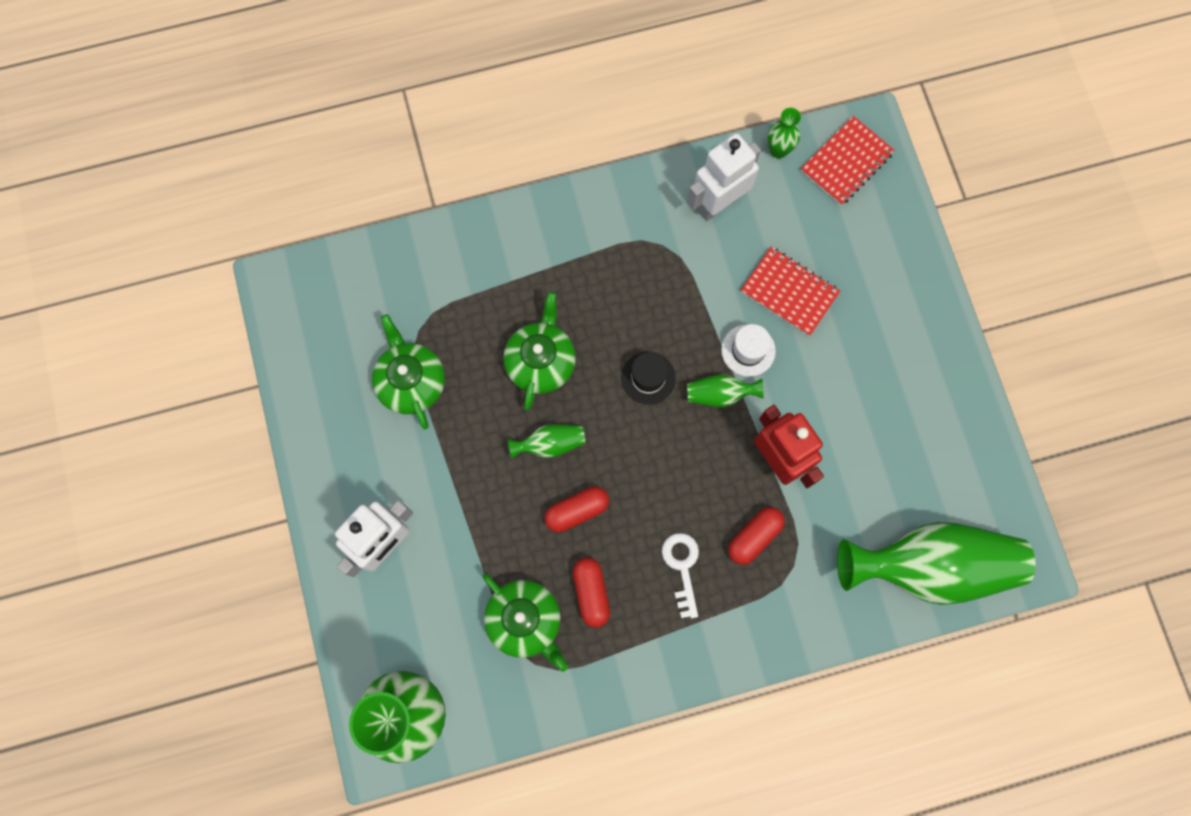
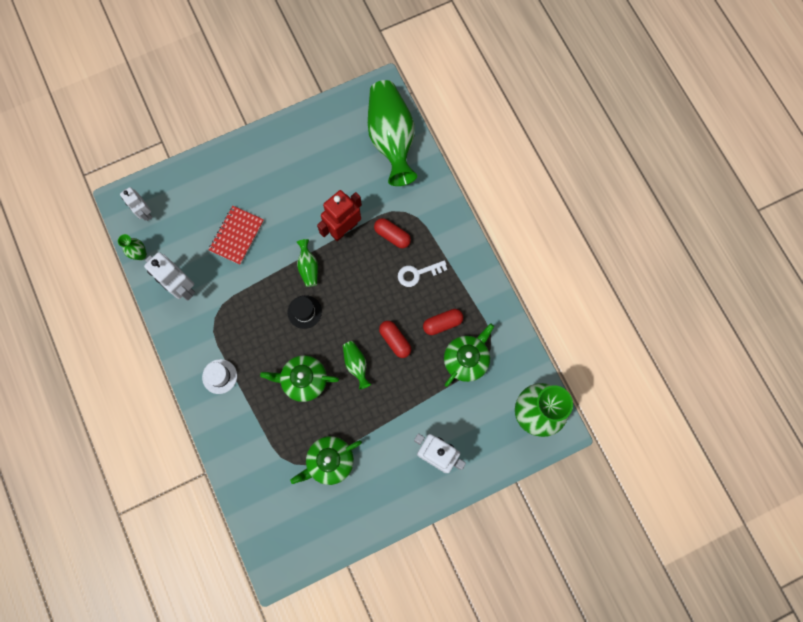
camera: 100 degrees left, 0 degrees up
white hat [721,324,776,377] -> white hat moved to [202,359,237,394]
red notebook [801,116,895,205] -> white robot [120,187,152,221]

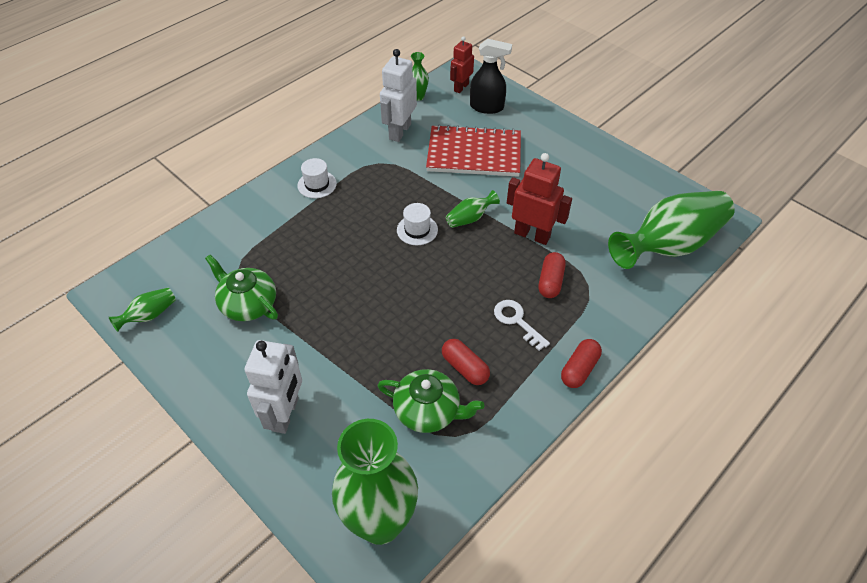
camera: 70 degrees right, 25 degrees down
white robot [120,187,152,221] -> red robot [450,36,474,93]
red notebook [209,206,264,265] -> red notebook [426,124,521,177], size x1.57
green teapot [260,355,339,402] -> none
black hat [287,295,322,329] -> white hat [397,203,438,245]
green vase [343,341,371,389] -> green vase moved to [109,288,176,332]
red capsule [379,321,411,358] -> red capsule moved to [561,339,602,388]
none -> black spray bottle [470,39,512,114]

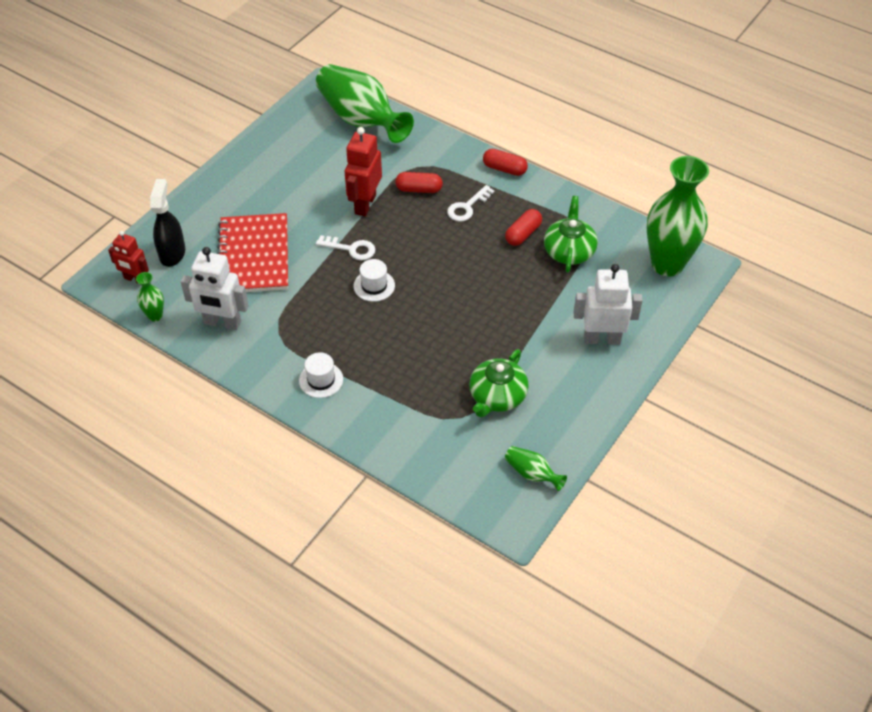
camera: 100 degrees left, 0 degrees up
green vase [446,190,500,228] -> white key [316,235,375,260]

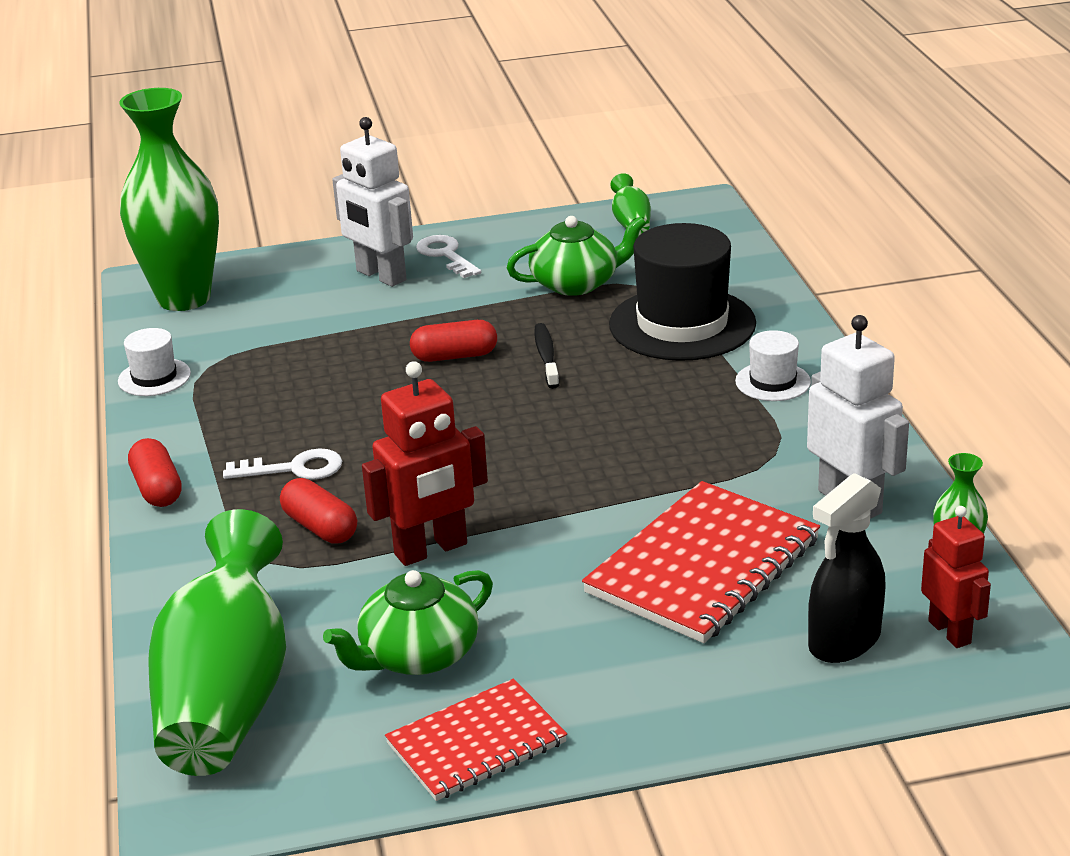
camera: 135 degrees left, 20 degrees down
white key [316,235,375,260] -> white key moved to [416,235,481,278]
white hat [354,259,395,302] -> white hat moved to [118,328,191,396]
red capsule [505,209,542,246] -> red capsule moved to [410,320,497,362]
green teapot [544,196,598,273] -> green teapot moved to [323,570,493,675]
none -> red notebook [385,679,567,801]
none -> black toothbrush [534,323,559,389]
none -> black hat [609,223,756,361]

